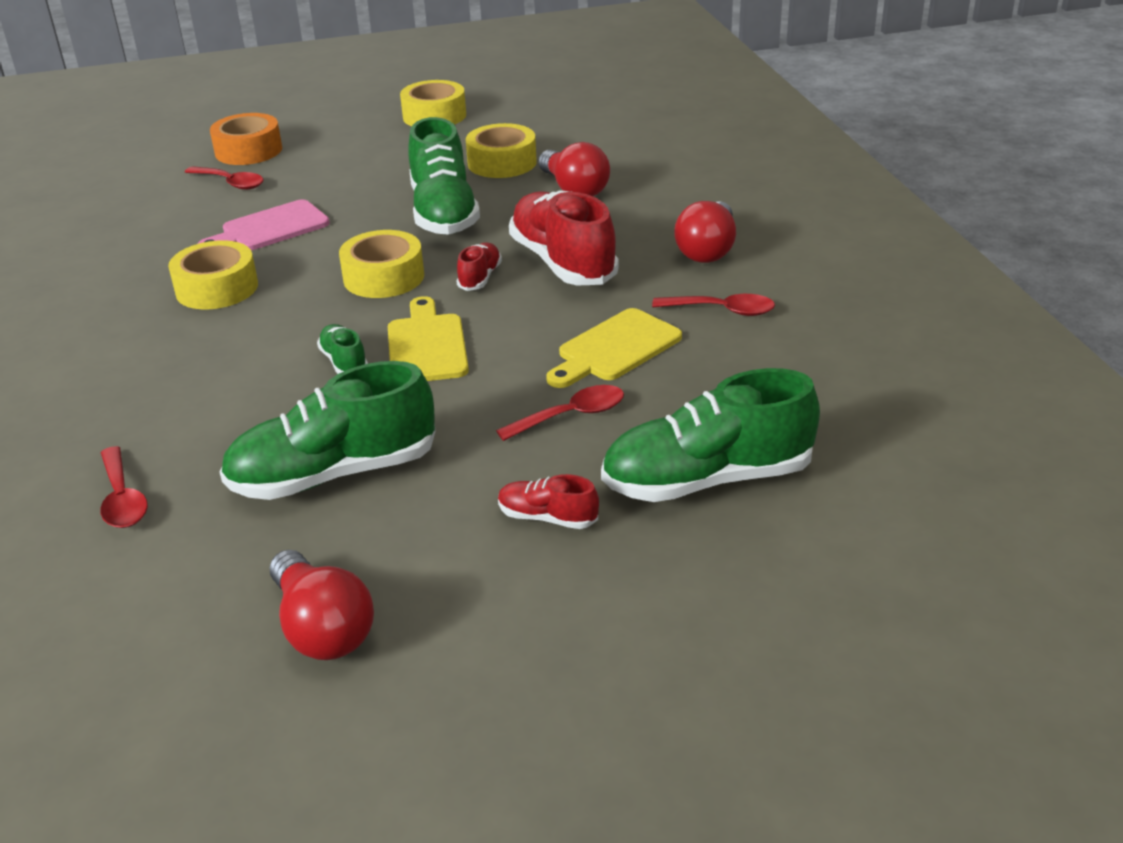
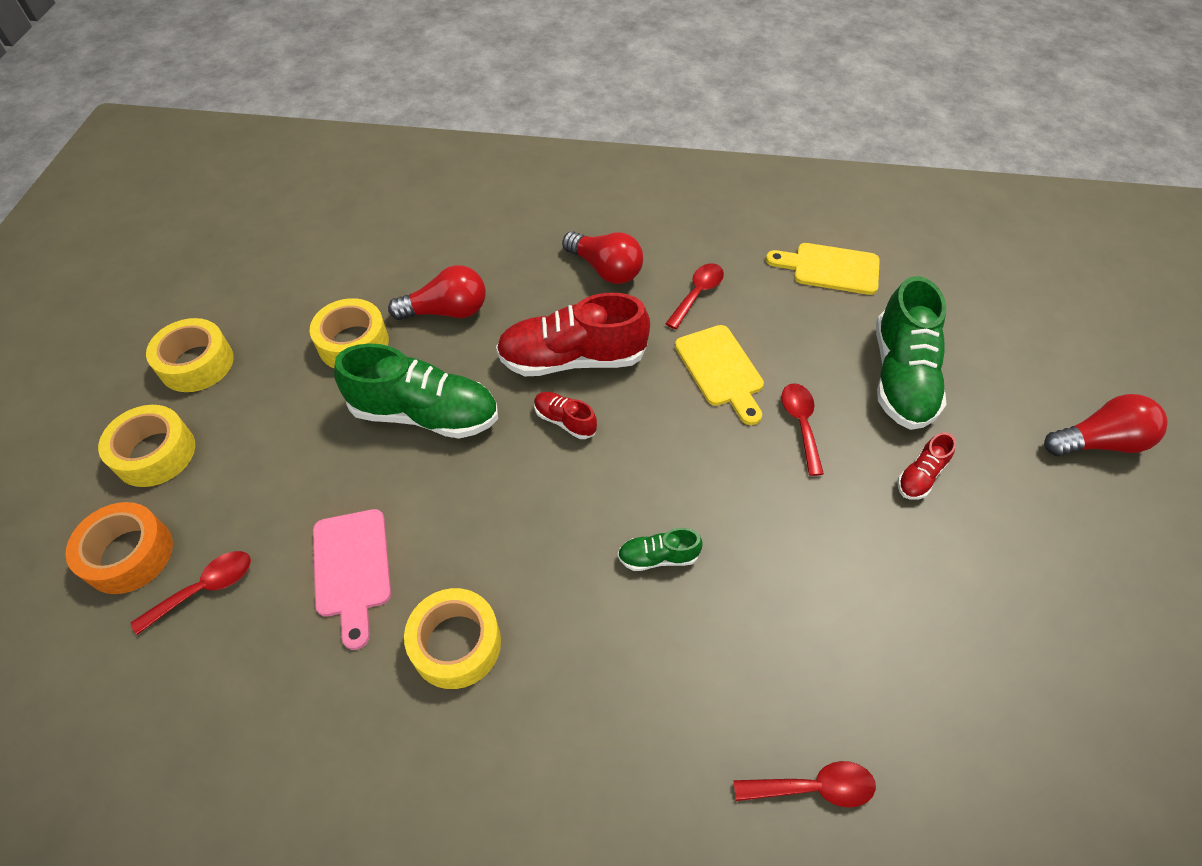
camera: 70 degrees left, 20 degrees up
green shoe [220,361,436,500] -> none
red light bulb [270,550,374,660] -> red light bulb moved to [1044,394,1168,456]
yellow tape [339,230,424,298] -> yellow tape moved to [98,405,195,487]
yellow cutting board [388,296,469,381] -> yellow cutting board moved to [766,243,880,295]

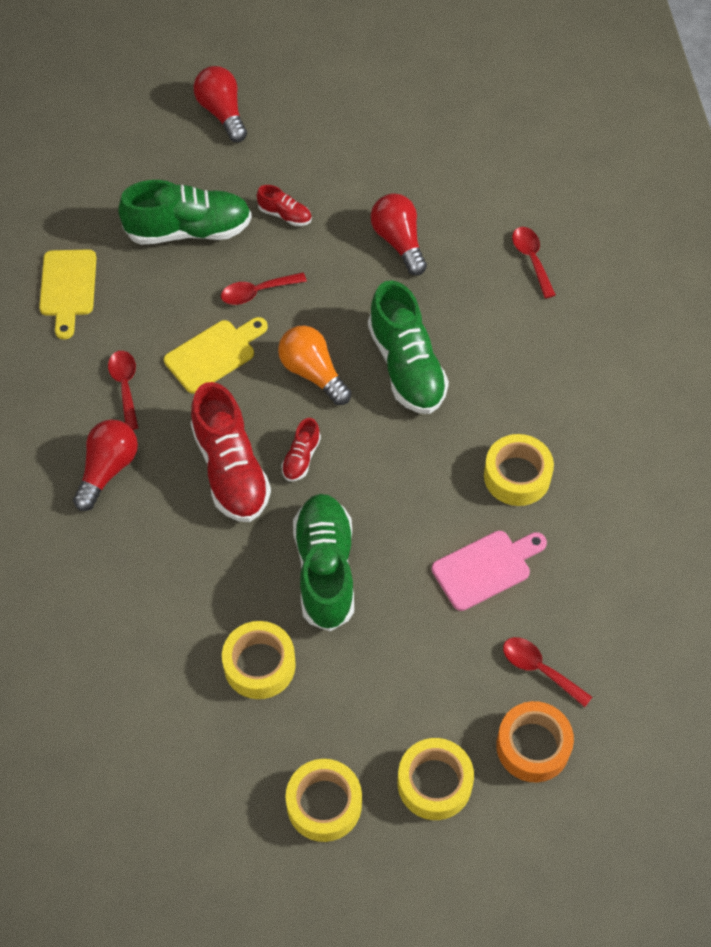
camera: 105 degrees left, 5 degrees up
red light bulb [388,265,486,320] -> red light bulb moved to [371,193,427,276]
green shoe [617,528,703,571] -> green shoe [368,280,449,414], size x2.13
red spoon [665,263,724,329] -> red spoon turned 60 degrees clockwise [108,351,138,430]
none -> orange light bulb [278,326,351,405]

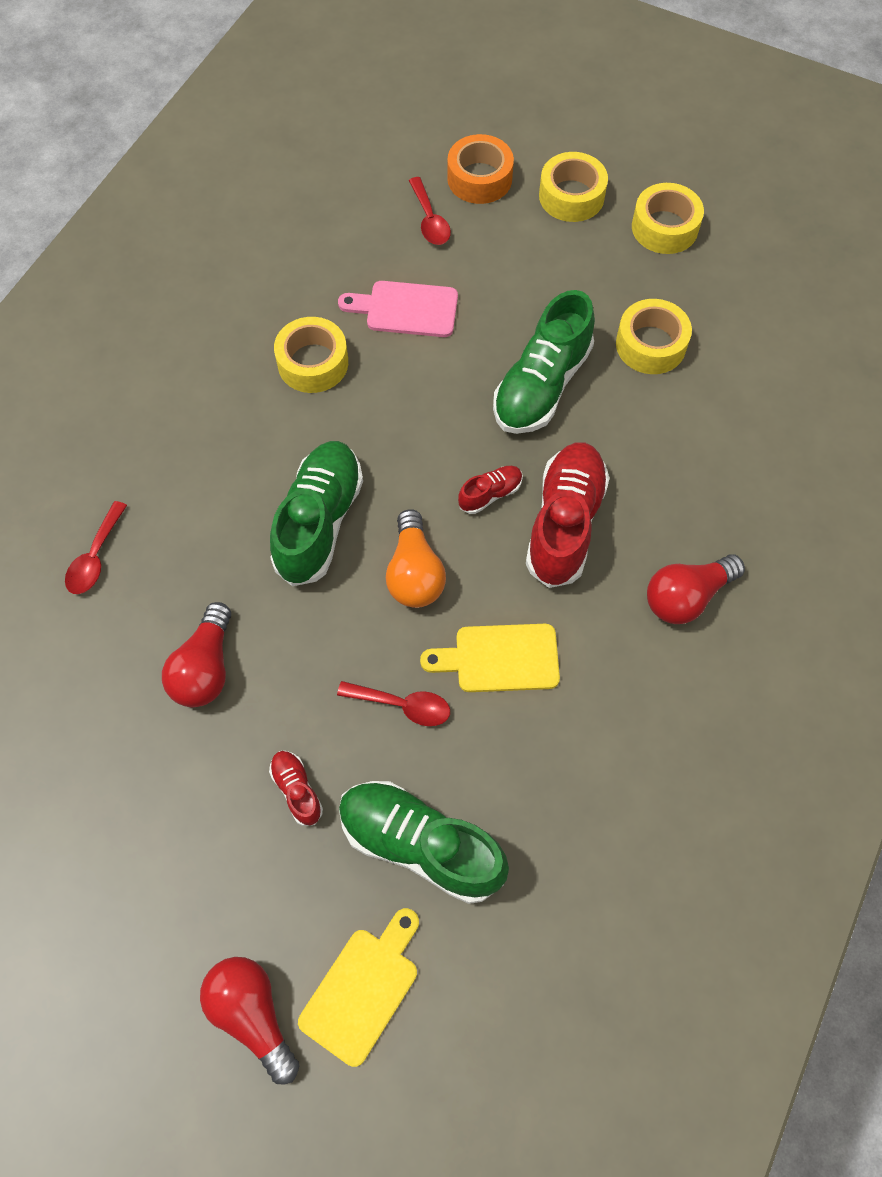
camera: 145 degrees left, 5 degrees up
yellow cutting board [39,249,96,339] -> yellow cutting board moved to [298,908,419,1067]
red spoon [108,351,138,430] -> none
red light bulb [193,66,247,142] -> red light bulb turned 135 degrees clockwise [200,957,299,1085]

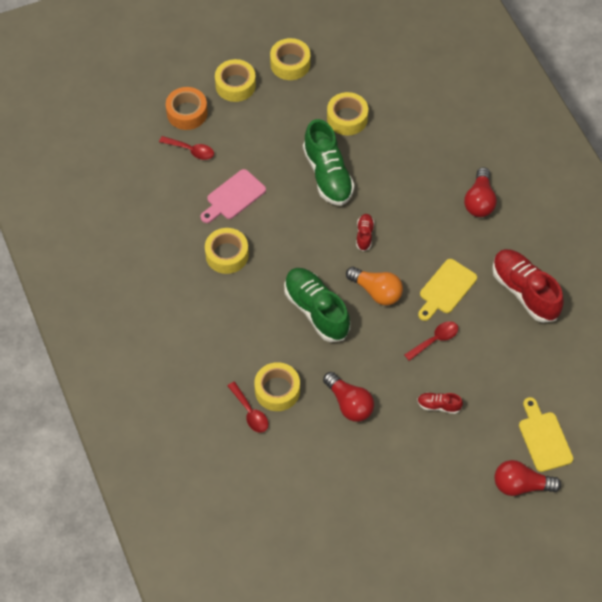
camera: 50 degrees left, 5 degrees down
green shoe [339,781,509,904] -> none
red shoe [526,442,610,588] -> red shoe moved to [492,249,564,323]
none -> yellow tape [254,362,300,411]

